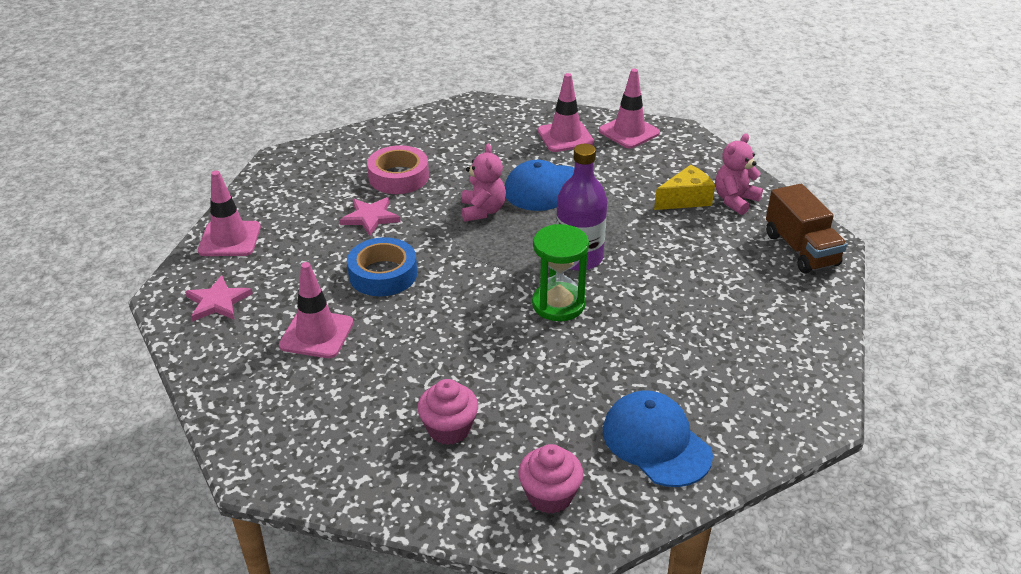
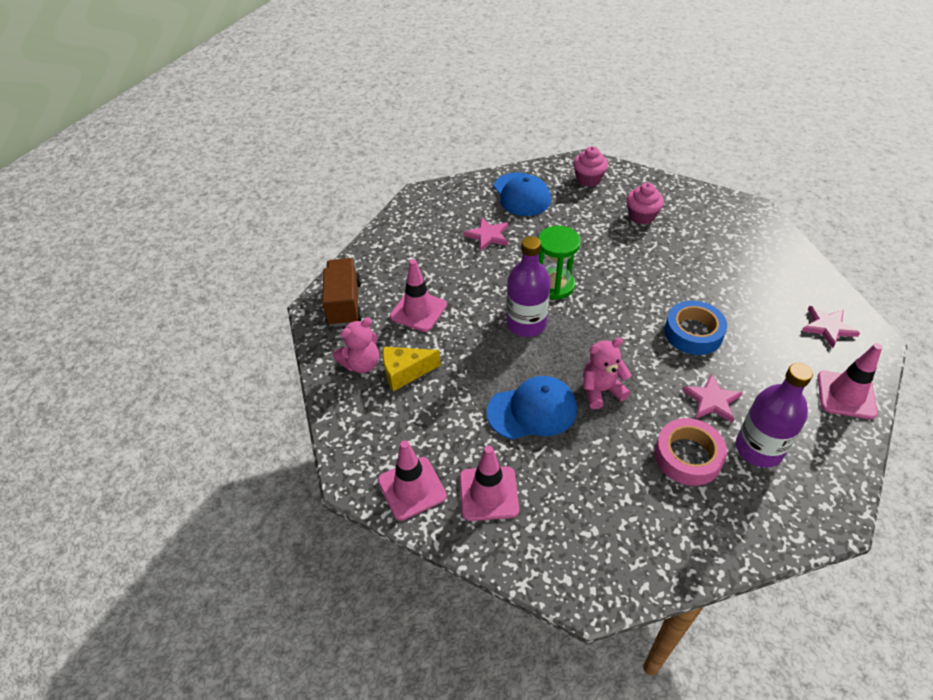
camera: 165 degrees left, 10 degrees up
pink traffic cone [279,262,354,358] -> pink traffic cone moved to [390,259,447,332]
pink teddy bear [461,144,506,222] -> pink teddy bear turned 60 degrees clockwise [583,337,631,409]
none -> pink star [464,217,508,251]
none -> purple bottle [736,363,813,468]

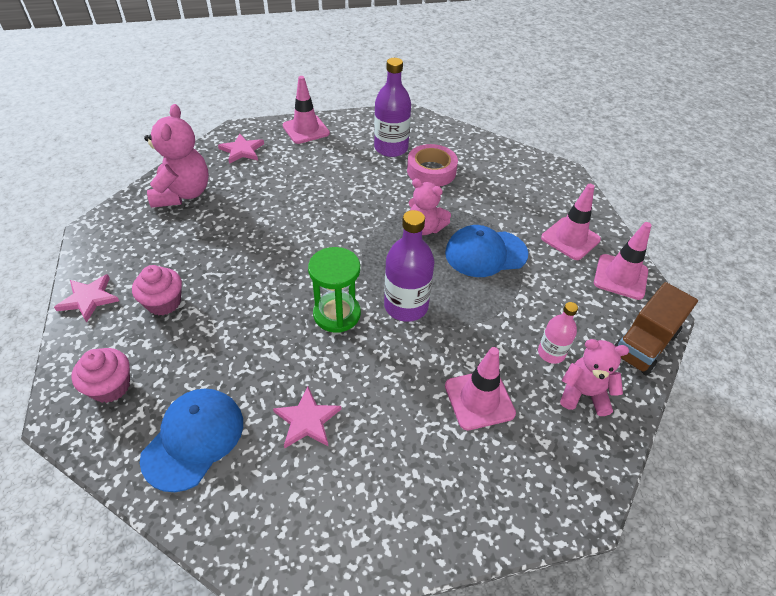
camera: 135 degrees left, 0 degrees up
brown truck [322,258,362,327] -> brown truck moved to [614,282,698,376]
yellow cheese [383,347,441,391] -> pink bottle [538,302,578,364]
blue cap [486,376,577,439] -> blue cap turned 45 degrees counterclockwise [445,225,528,277]
blue tape [664,301,727,355] -> none
pink star [682,373,743,423] -> pink star moved to [54,274,119,323]
none -> pink teddy bear [144,104,209,208]

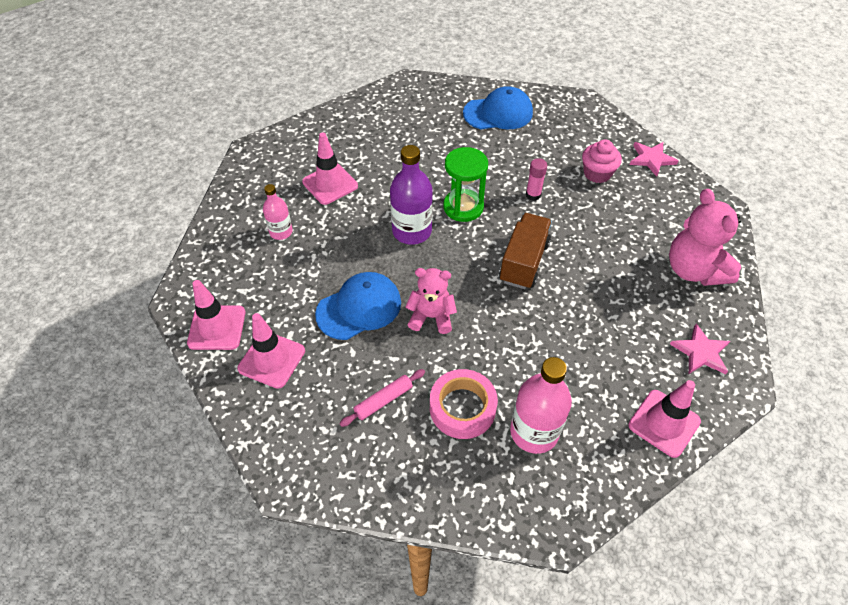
camera: 160 degrees right, 5 degrees up
pink cupcake [71,348,130,403] -> none
blue cap [140,389,243,492] -> blue cap turned 105 degrees counterclockwise [463,86,533,129]
pink star [273,387,342,448] -> none
purple bottle [374,58,411,157] -> pink bottle [510,357,572,454]
pink teddy bear [560,339,629,416] -> none
brown truck [614,282,698,376] -> brown truck moved to [499,213,552,289]
none -> pink rolling pin [339,369,425,427]
none -> pink glue stick [526,158,547,201]

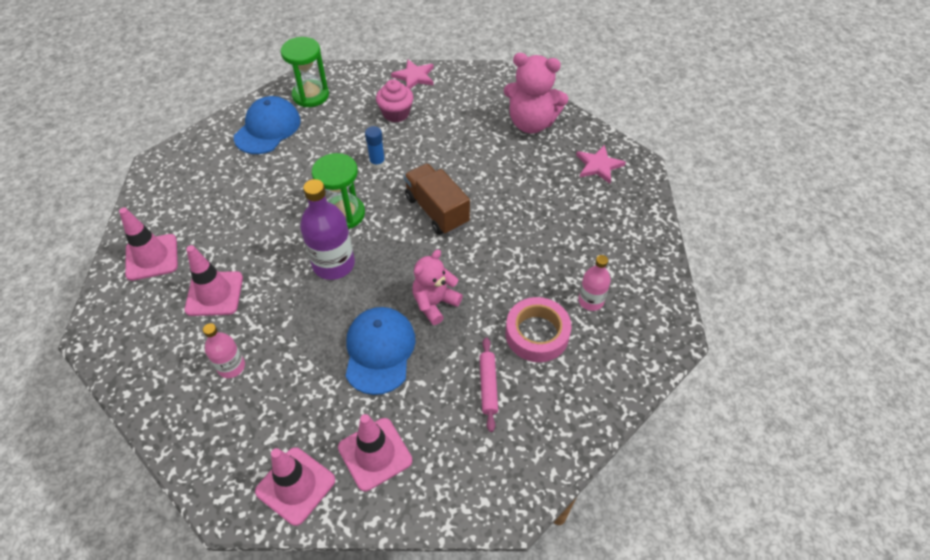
camera: 55 degrees left, 0 degrees up
pink bottle [510,357,572,454] -> pink bottle [578,255,611,311], size x0.59
pink glue stick [526,158,547,201] -> blue glue stick [365,126,385,169]
pink traffic cone [628,380,701,458] -> pink traffic cone moved to [119,208,178,281]
none -> green hourglass [281,37,329,107]

